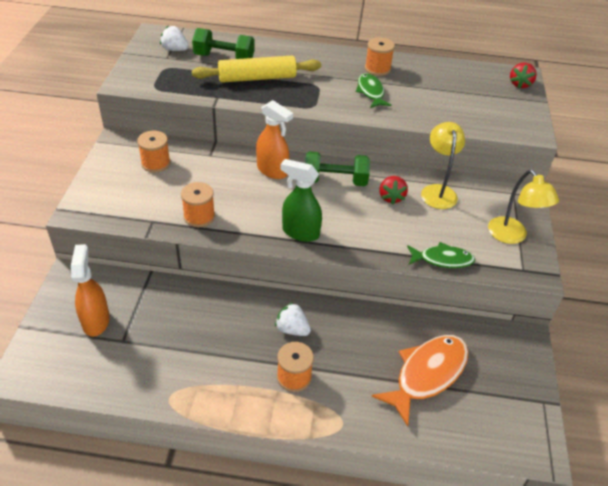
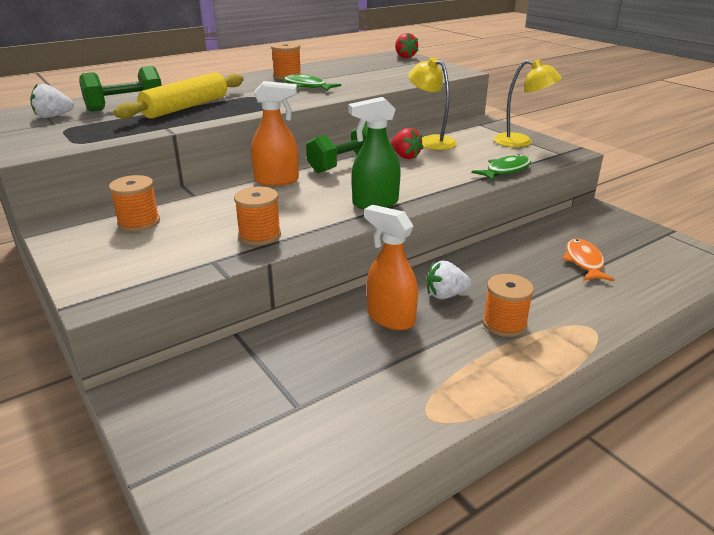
camera: 40 degrees left, 15 degrees down
orange spray bottle [71,244,110,337] -> orange spray bottle moved to [364,205,418,330]
orange fish [372,335,469,427] -> orange fish [563,239,615,281], size x0.61

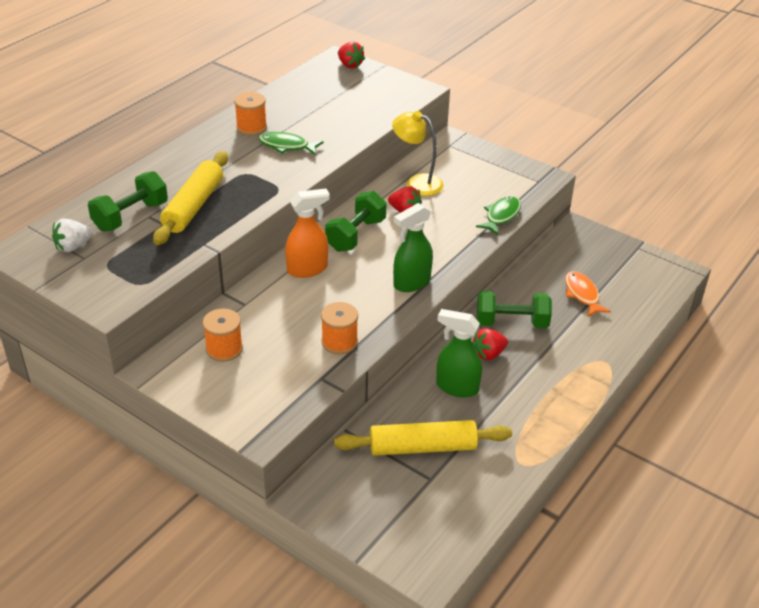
camera: 20 degrees left, 10 degrees up
orange spray bottle [364,205,418,330] -> green spray bottle [436,309,482,397]
white strawberry [427,260,471,299] -> red strawberry [472,328,508,361]
orange spool [482,274,534,337] -> none
yellow lamp [493,59,562,147] -> none
none -> yellow rolling pin [334,420,512,456]
none -> green dumbbell [476,291,552,328]

